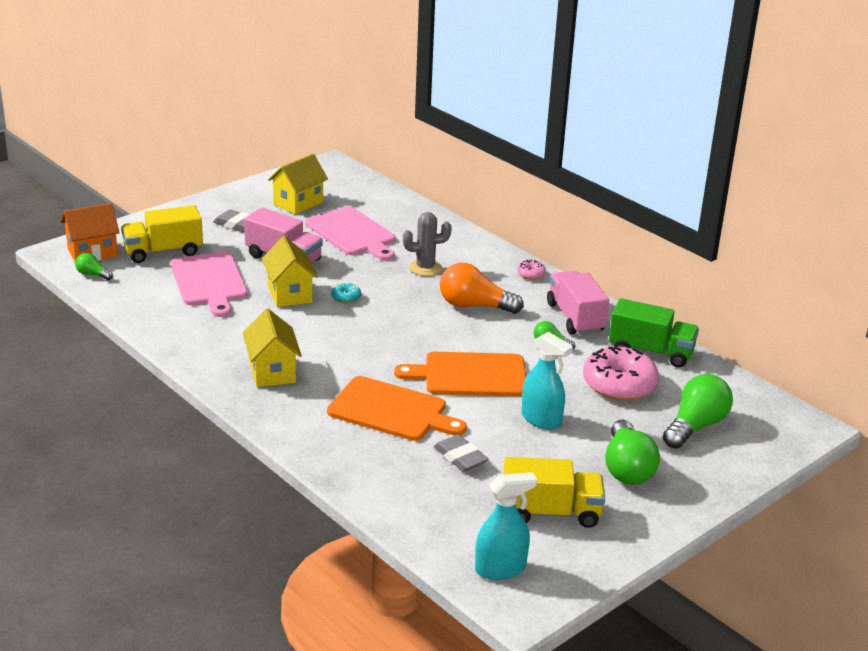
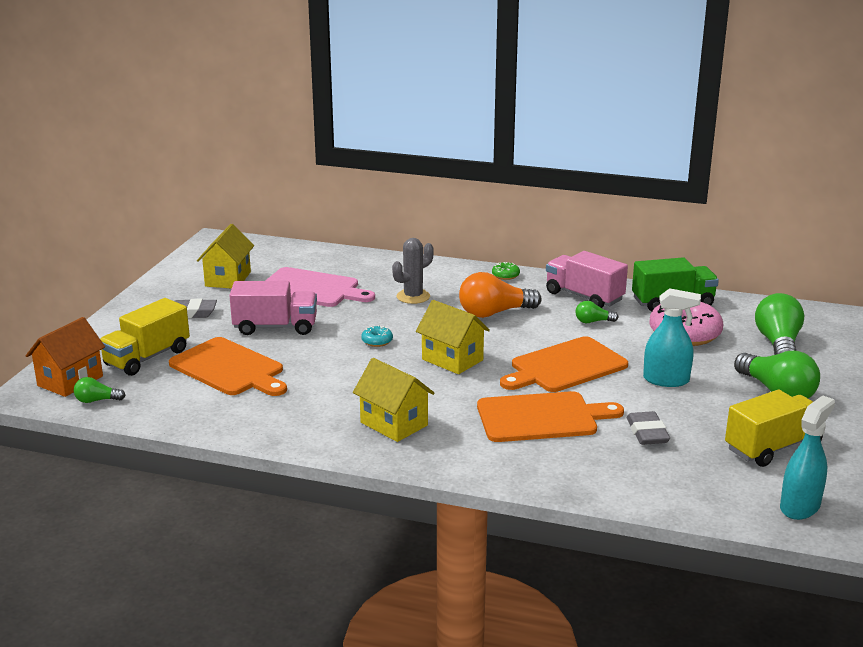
camera: 30 degrees left, 5 degrees down
pink cutting board [171,252,248,317] -> orange cutting board [169,337,287,396]
yellow house [262,236,318,307] -> yellow house moved to [416,300,490,374]
grey eraser [434,434,489,472] -> grey eraser turned 60 degrees clockwise [627,411,670,445]
pink donut [517,260,546,280] -> green donut [492,262,520,280]

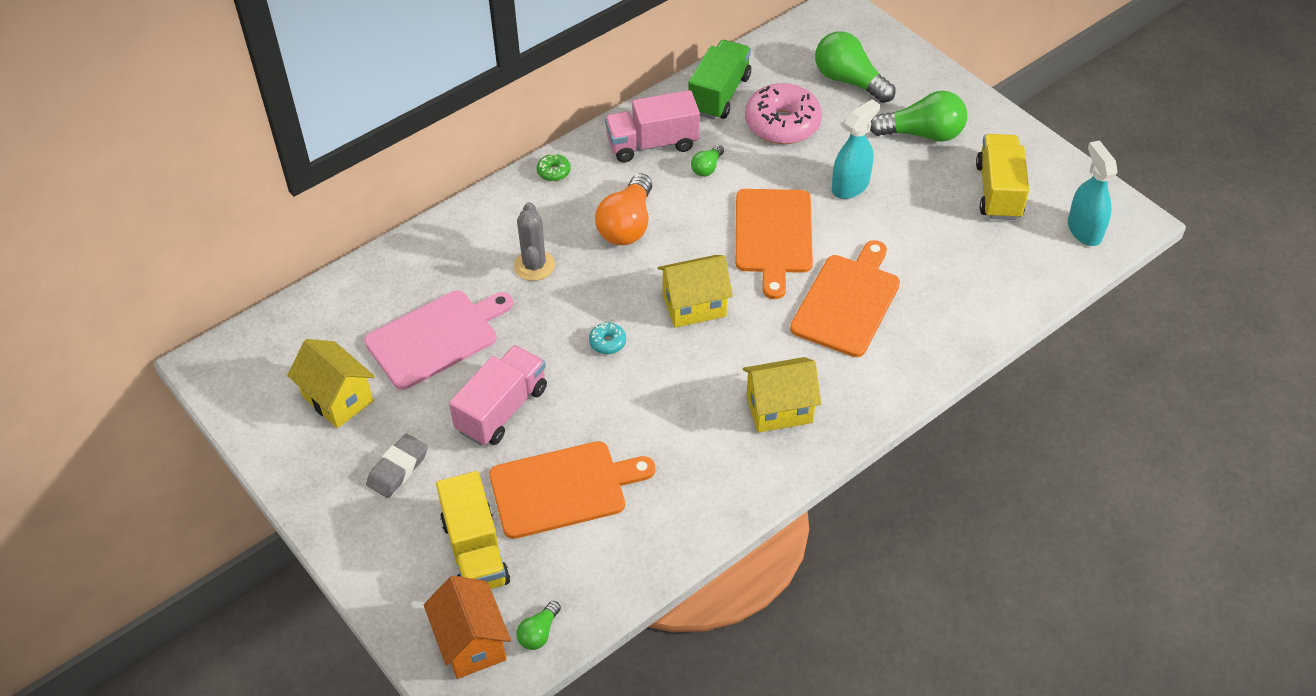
camera: 55 degrees left, 25 degrees up
grey eraser [627,411,670,445] -> none

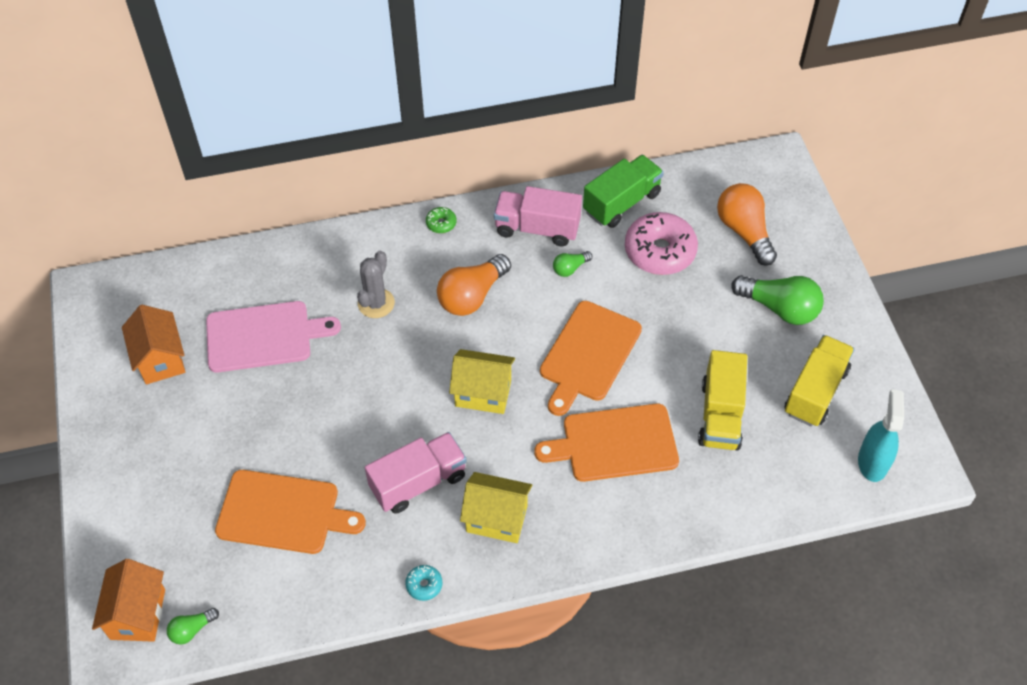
camera: 25 degrees right, 5 degrees up
yellow house [287,339,375,428] -> orange house [122,305,185,384]
grey eraser [366,434,428,498] -> none
yellow truck [436,471,510,589] -> yellow truck moved to [698,350,747,450]
pink truck [449,345,547,446] -> pink truck moved to [365,432,467,514]
turquoise donut [589,323,626,354] -> turquoise donut moved to [405,565,443,601]
orange cutting board [790,240,900,357] -> orange cutting board turned 150 degrees counterclockwise [534,403,679,482]
green light bulb [815,31,895,103] -> orange light bulb [717,183,777,266]
turquoise spray bottle [832,99,880,199] -> none

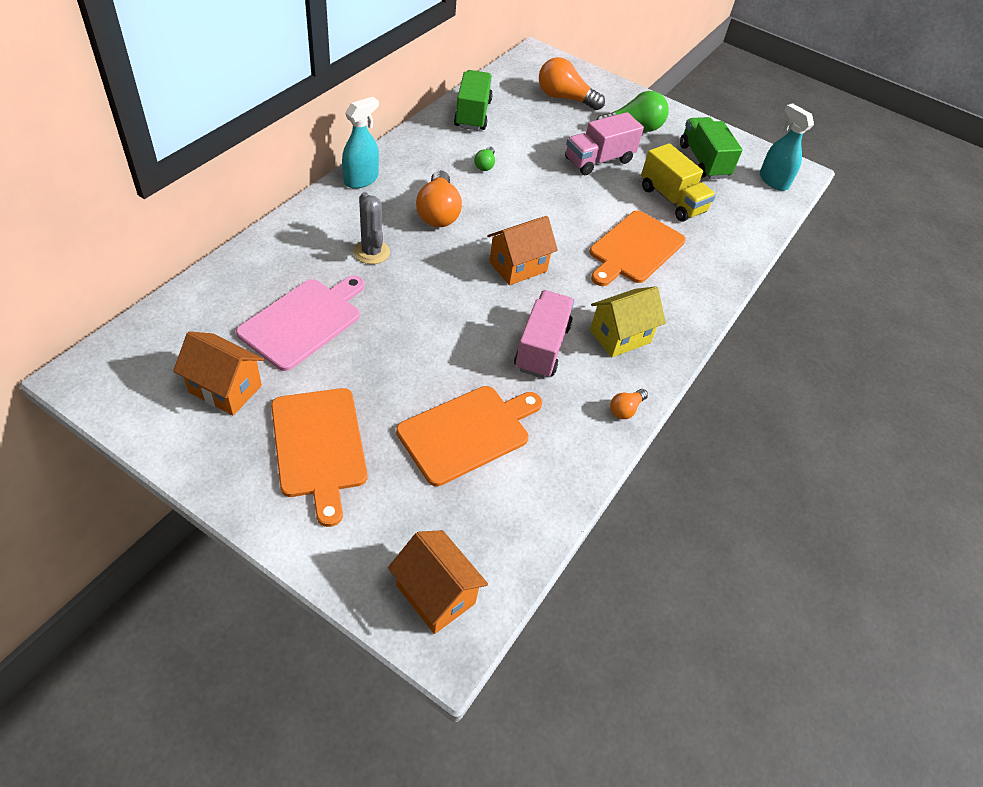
camera: 50 degrees left, 5 degrees down
green light bulb [167,608,219,645] -> none
turquoise donut [405,565,443,601] -> orange light bulb [610,389,648,419]
green donut [426,207,456,233] -> turquoise spray bottle [342,97,379,189]
yellow house [449,349,515,414] -> orange house [487,216,558,285]
pink truck [494,186,582,246] -> pink truck moved to [565,112,644,175]
orange cutting board [540,301,642,416] -> orange cutting board moved to [271,388,368,527]
pink donut [625,212,698,275] -> none
yellow truck [784,335,855,427] -> green truck [680,117,743,179]

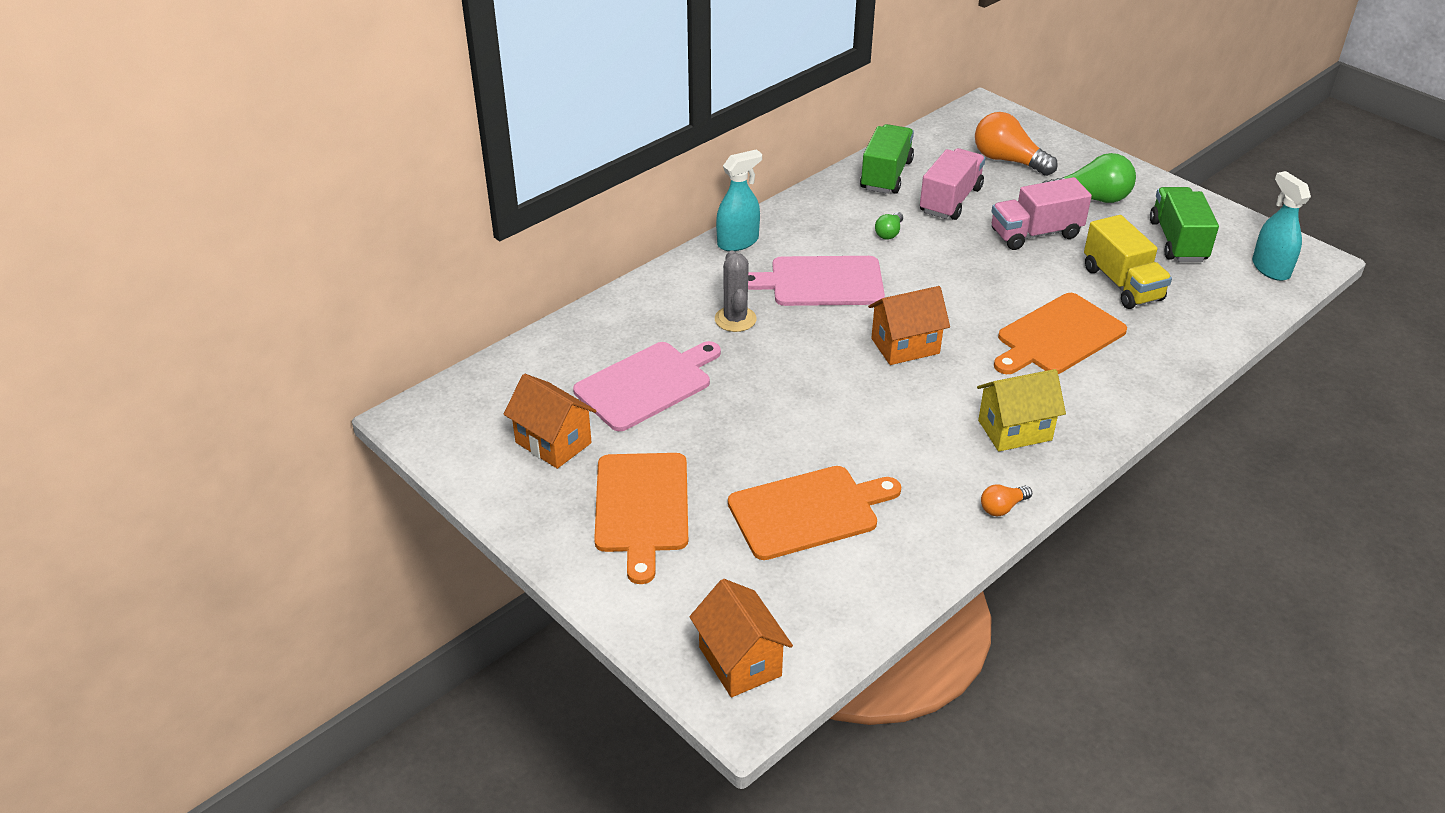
camera: 20 degrees right, 10 degrees down
orange light bulb [416,170,462,227] -> pink cutting board [748,256,885,306]
pink truck [514,290,574,379] -> pink truck moved to [920,148,985,220]

